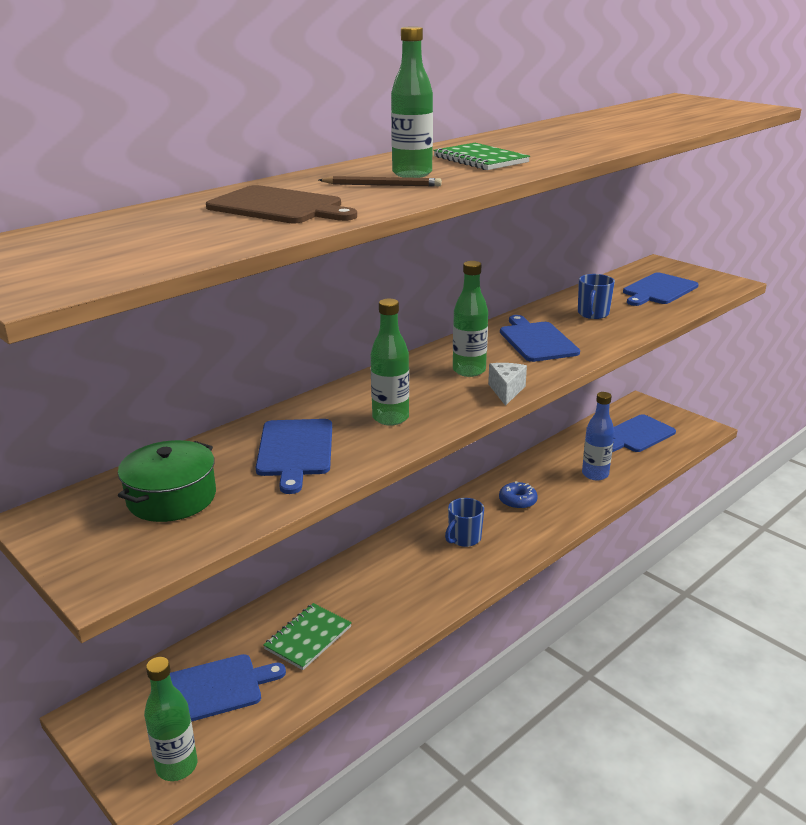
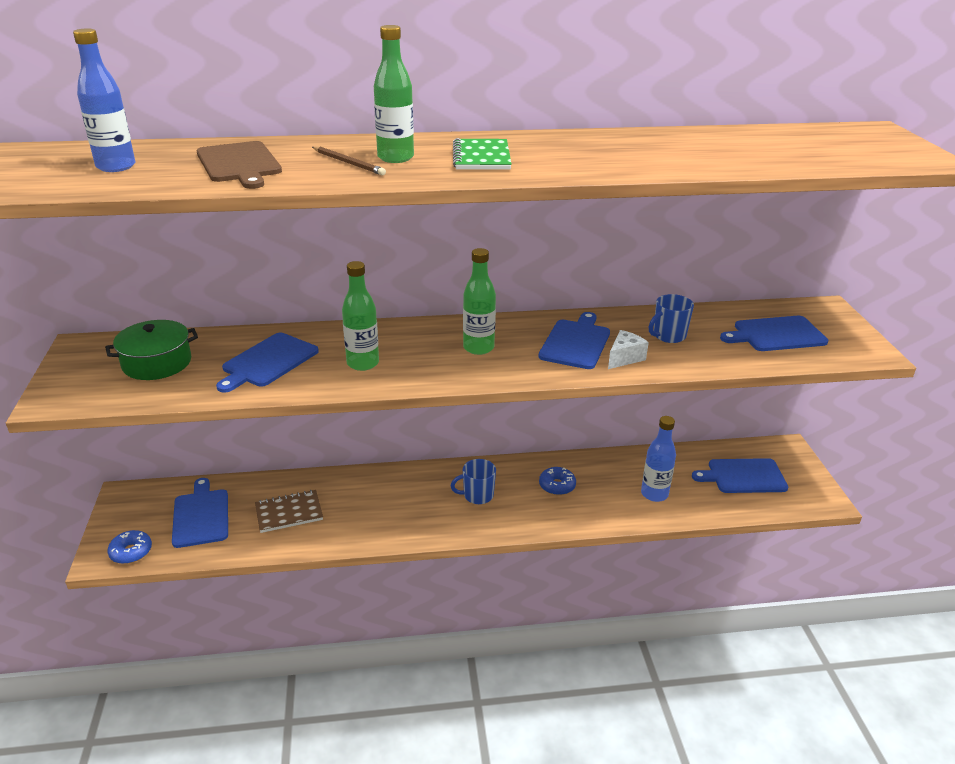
camera: 35 degrees right, 5 degrees up
green bottle [144,657,197,781] -> blue donut [108,530,152,564]
blue cutting board [170,654,286,722] -> blue cutting board turned 120 degrees counterclockwise [172,478,228,548]
green notebook [263,603,352,670] -> brown notebook [255,490,323,533]
white cheese [488,363,527,406] -> white cheese moved to [608,330,649,369]
none -> blue bottle [73,29,135,172]

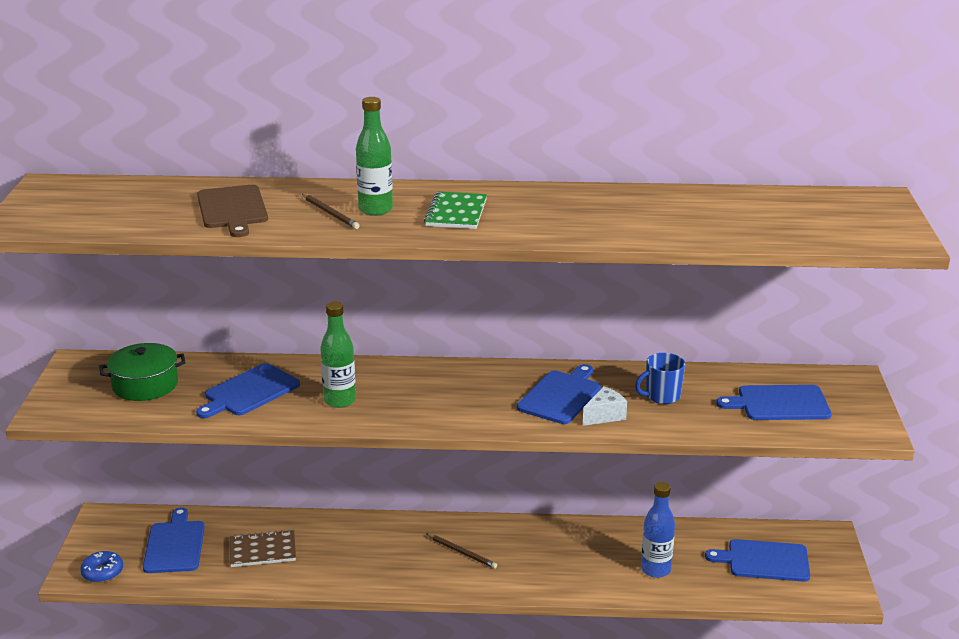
camera: 10 degrees right, 5 degrees down
blue bottle [73,29,135,172] -> none
blue mug [451,459,496,504] -> brown pencil [426,534,497,569]
green bottle [463,248,496,355] -> none
blue donut [539,467,576,495] -> none

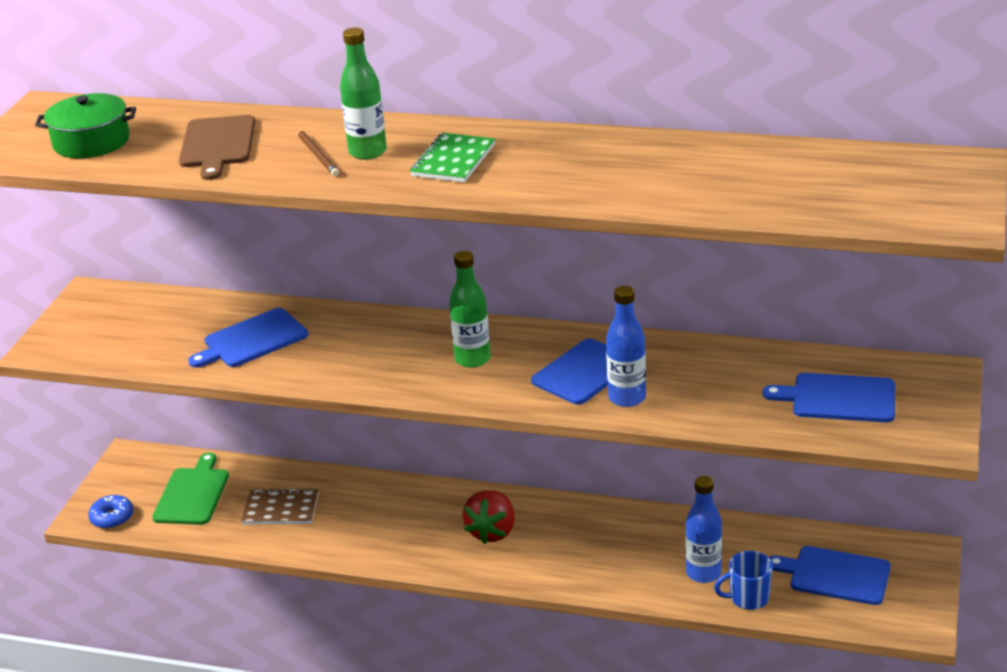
camera: 15 degrees right, 5 degrees up
green pot [99,343,186,401] -> green pot moved to [35,93,136,159]
blue cutting board [143,507,205,573] -> green cutting board [152,453,229,525]
green bottle [320,302,356,408] -> green bottle moved to [449,251,491,368]
brown pencil [426,534,497,569] -> red strawberry [462,490,515,544]
white cheese [583,386,627,426] -> blue bottle [606,286,646,407]
blue mug [635,353,685,404] -> blue mug moved to [714,551,773,610]

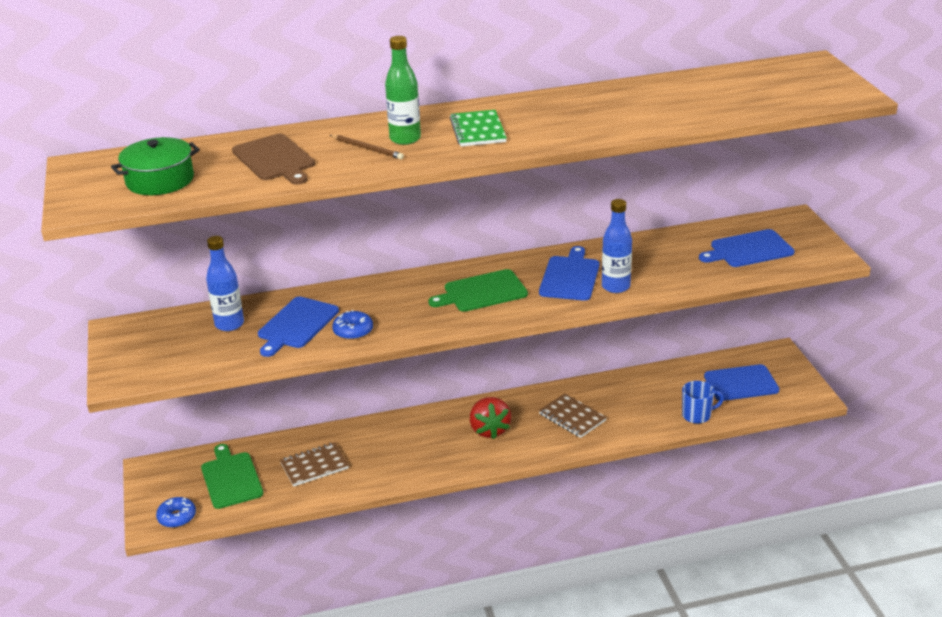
camera: 30 degrees left, 0 degrees up
green bottle [449,251,491,368] -> green cutting board [428,269,528,312]
blue bottle [686,476,722,583] -> blue bottle moved to [206,236,244,331]
blue mug [714,551,773,610] -> blue mug turned 150 degrees counterclockwise [682,381,724,424]
none -> blue donut [332,310,373,340]
none -> brown notebook [539,393,607,438]

